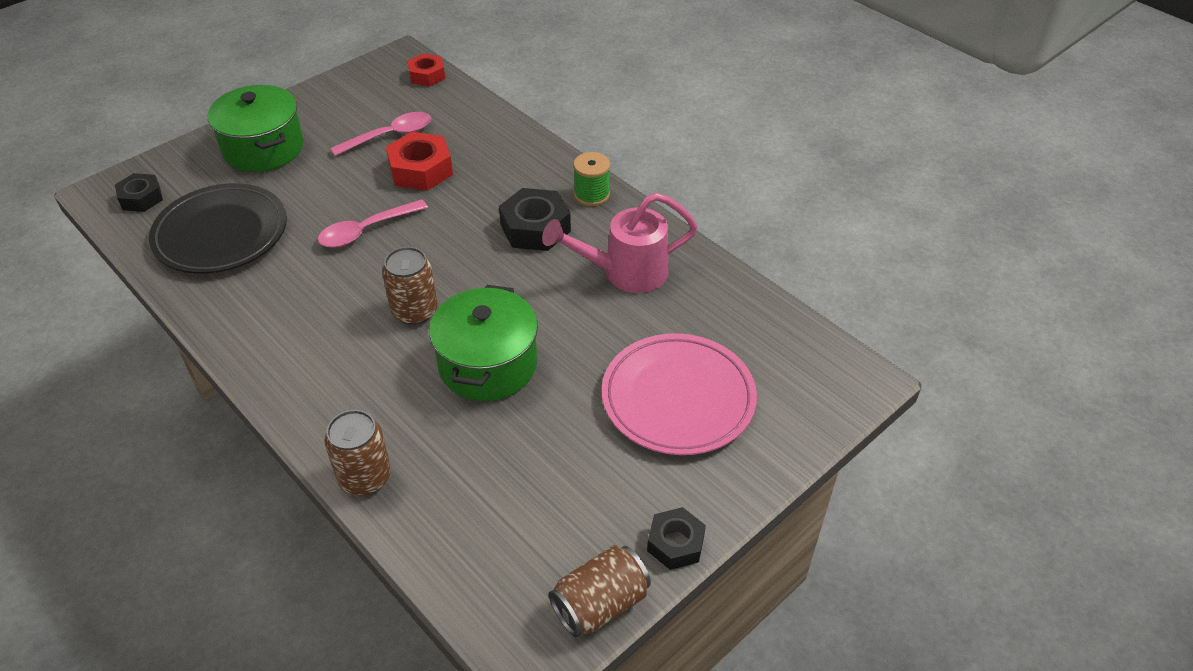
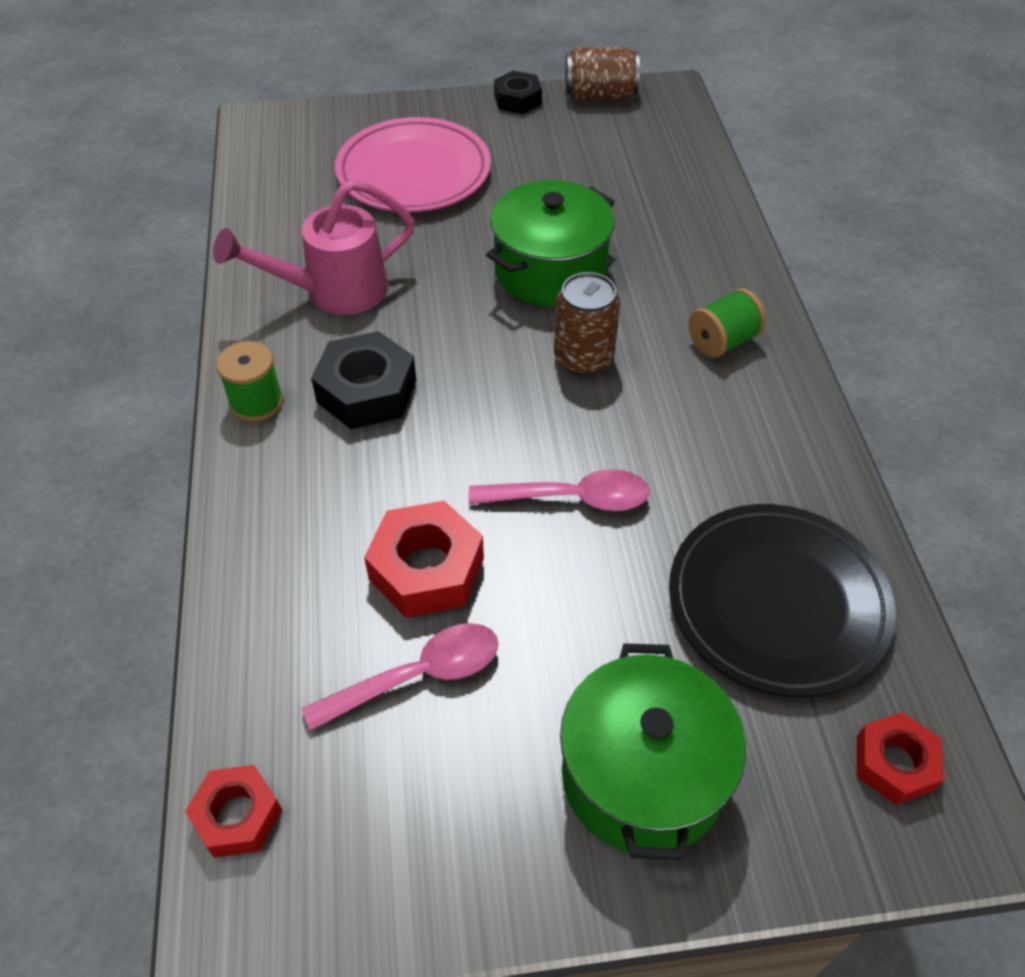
camera: 145 degrees left, 5 degrees up
black nut [115,173,163,212] -> red nut [857,712,944,805]
brown can [324,410,391,495] -> none
pink spoon [330,112,431,156] -> pink spoon turned 150 degrees clockwise [302,623,499,731]
pink watering can [542,193,698,293] -> pink watering can turned 135 degrees clockwise [213,179,415,315]
none -> green spool [688,288,766,358]

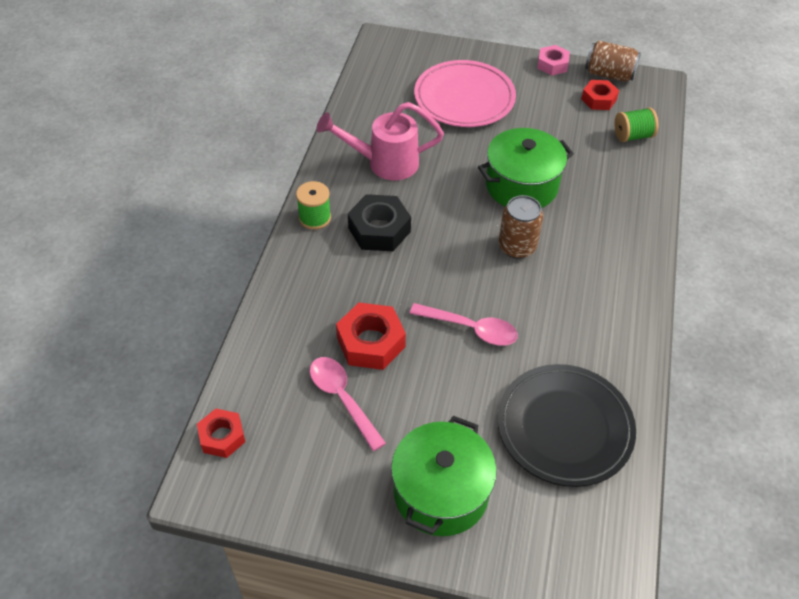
camera: 20 degrees right, 0 degrees up
pink spoon [302,623,499,731] -> pink spoon turned 120 degrees counterclockwise [310,357,386,451]
black nut [494,71,542,114] -> pink nut [537,45,570,76]
green spool [688,288,766,358] -> green spool moved to [614,107,658,142]
red nut [857,712,944,805] -> red nut moved to [581,80,619,110]

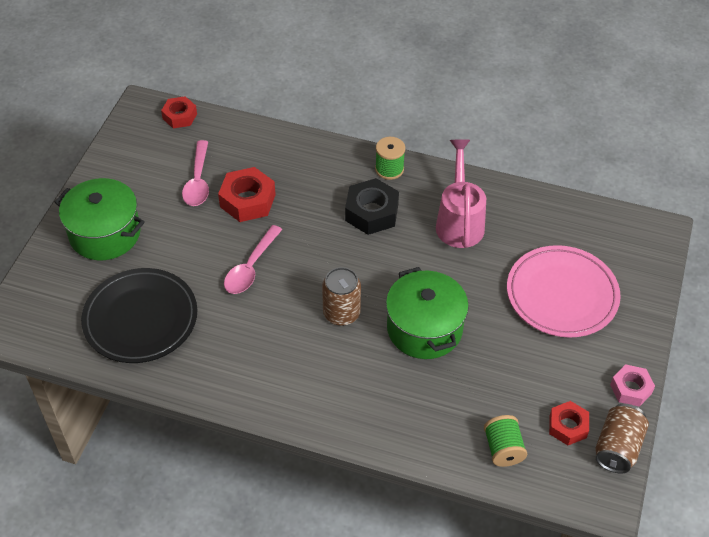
camera: 95 degrees right, 0 degrees up
pink spoon [310,357,386,451] -> pink spoon turned 120 degrees clockwise [182,140,209,206]

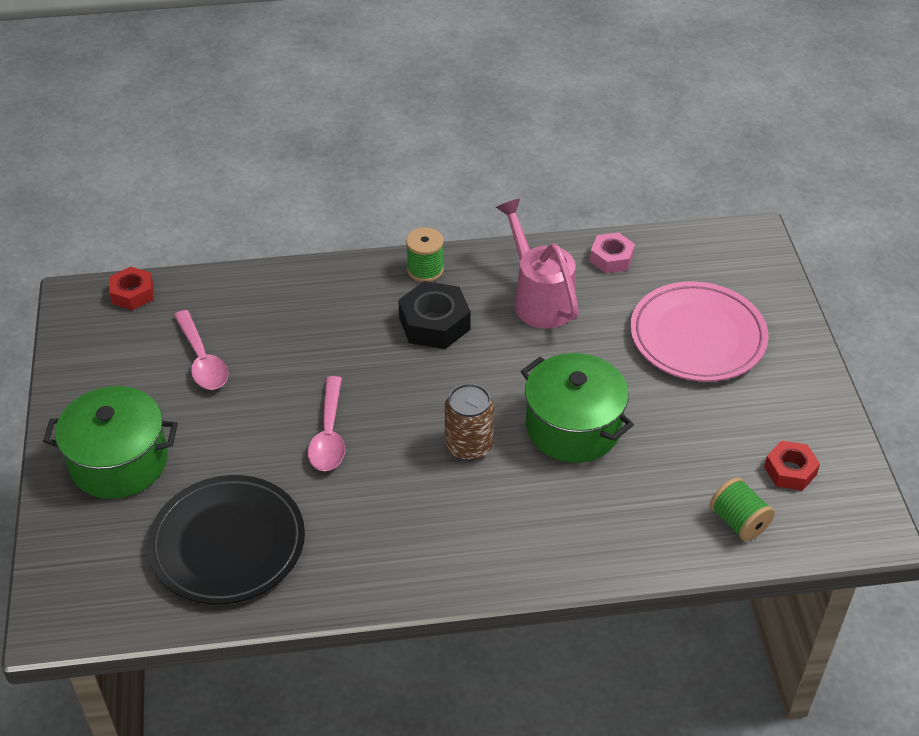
camera: 25 degrees left, 5 degrees down
red nut [218,167,276,222] -> none
brown can [595,404,649,474] -> none
pink nut [610,364,655,407] -> pink nut moved to [590,233,635,273]

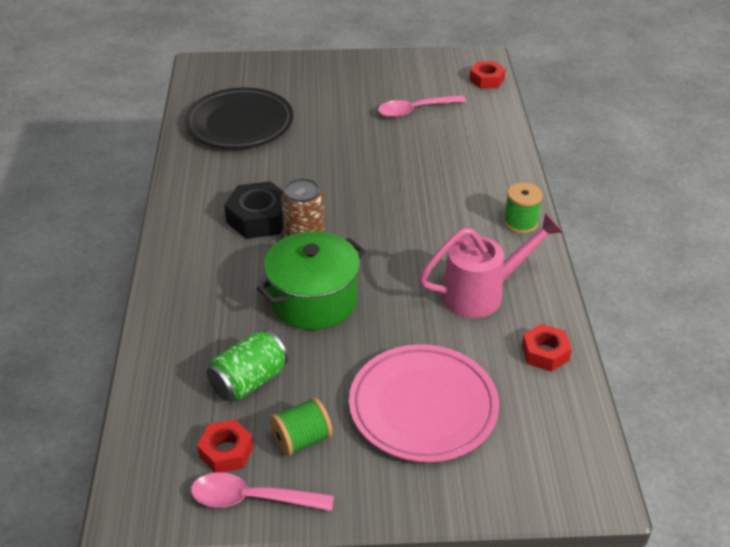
camera: 95 degrees right, 5 degrees down
green pot [43,386,178,499] -> none
pink spoon [308,376,345,471] -> pink spoon moved to [191,472,334,511]
black nut [398,281,471,349] -> black nut moved to [224,181,284,239]
pink nut [590,233,635,273] -> red nut [522,324,572,372]
green spool [710,477,775,541] -> green spool moved to [270,397,333,456]
none -> green can [206,330,288,401]

